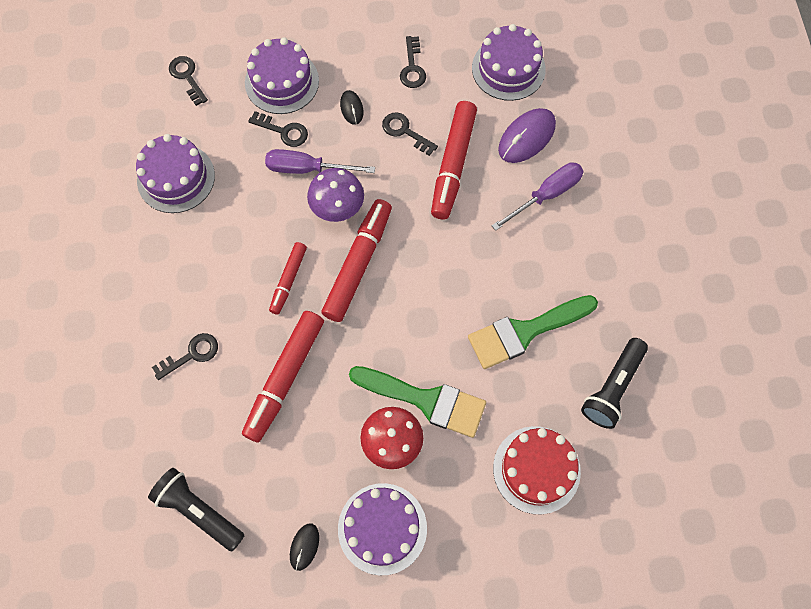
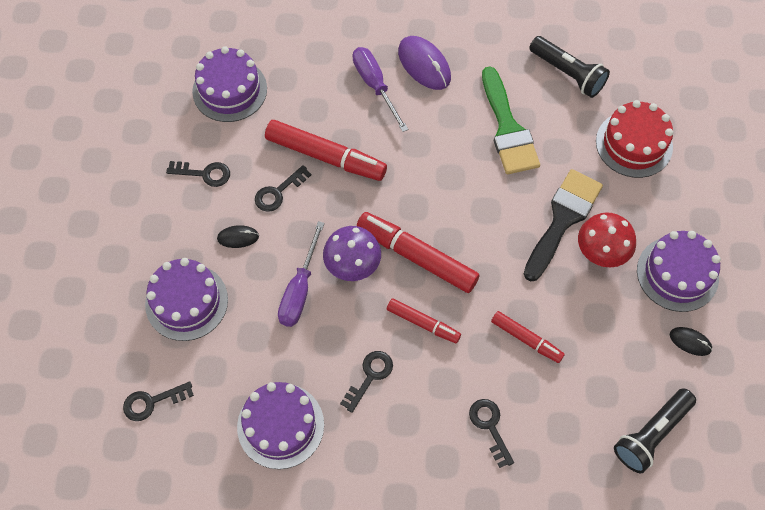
camera: 80 degrees left, 5 degrees down
red marker [242,311,324,443] -> red marker [491,311,565,363], size x0.57
black key [248,111,308,147] -> black key moved to [340,351,393,413]
green brush [349,366,486,438] -> black brush [524,169,603,281]
purple mouse [498,108,556,163] -> purple mouse moved to [398,36,451,90]

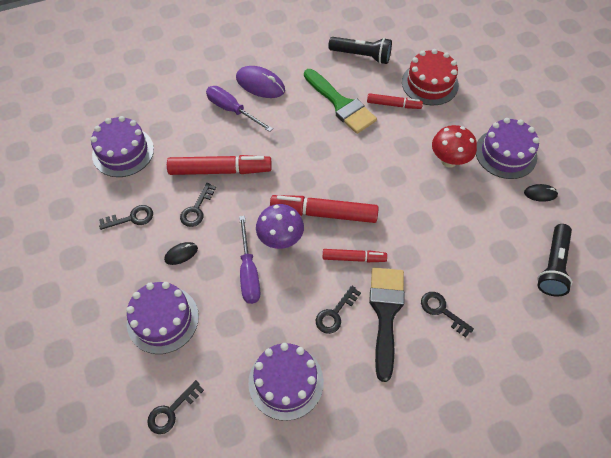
camera: 25 degrees left, 5 degrees down
black key [340,351,393,413] -> black key turned 150 degrees counterclockwise [316,285,361,334]
red marker [491,311,565,363] -> red marker moved to [367,93,423,109]
black brush [524,169,603,281] -> black brush moved to [369,268,404,382]

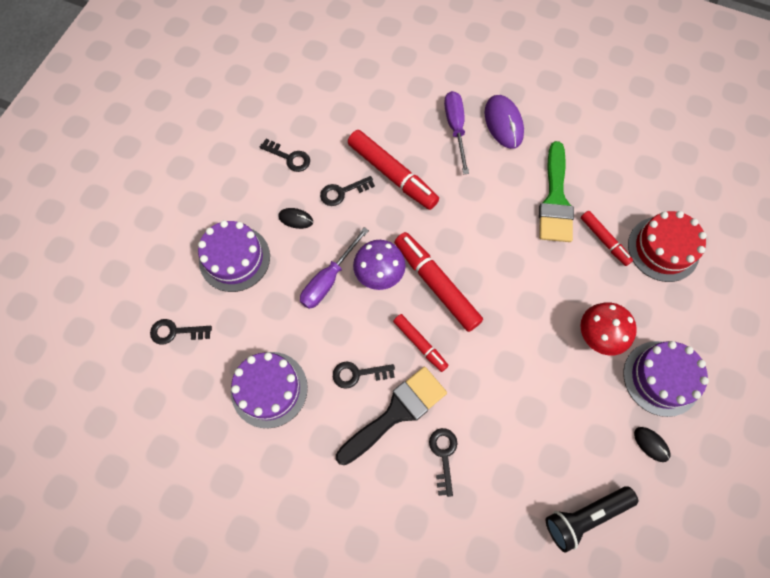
camera: 45 degrees right, 10 degrees up
purple cake [91,116,154,177] -> none
black flashlight [328,37,392,64] -> none

